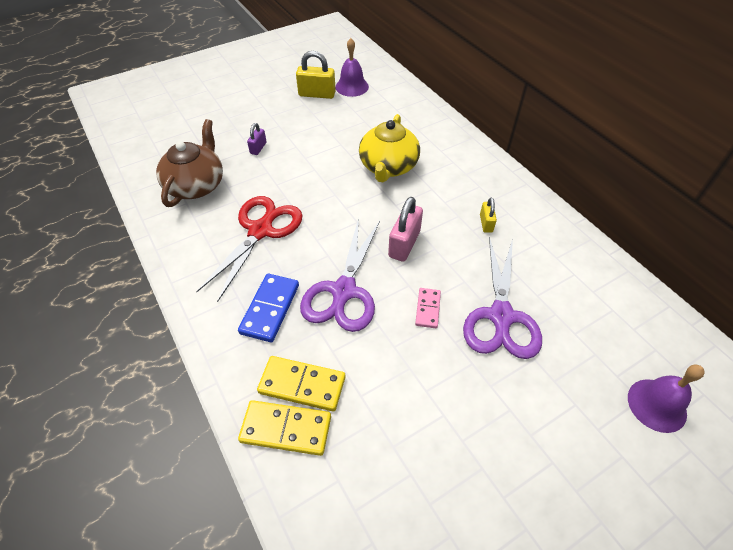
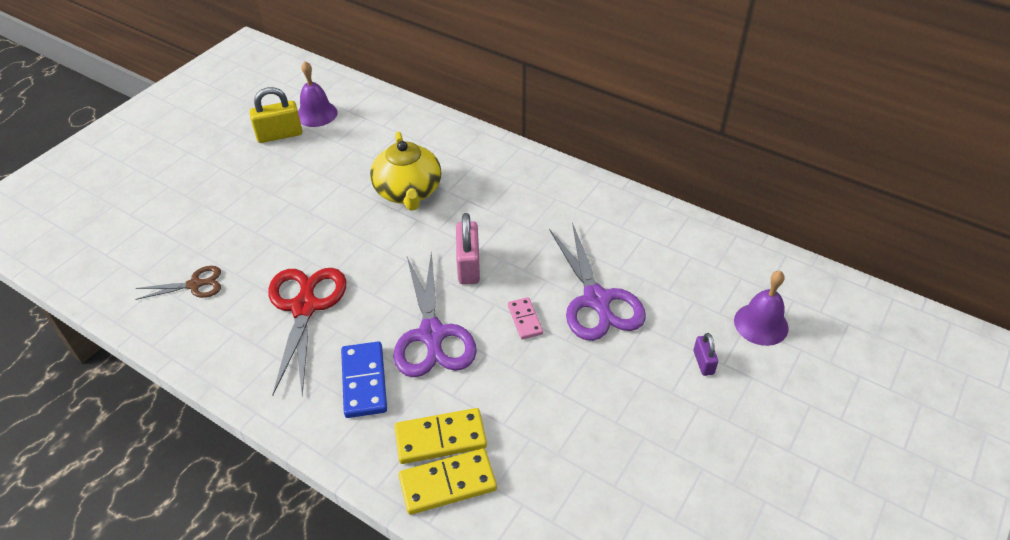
camera: 25 degrees left, 5 degrees down
brown teapot [156,119,223,207] -> brown scissors [135,266,221,300]
purple padlock [247,123,267,155] -> purple padlock moved to [693,333,718,376]
yellow padlock [480,198,497,233] -> none

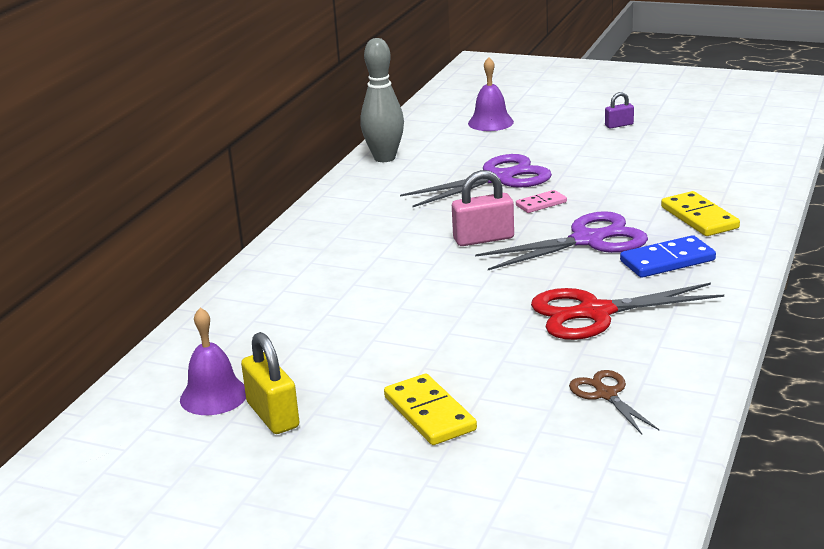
camera: 100 degrees left, 20 degrees down
yellow teapot [370,132,441,211] -> none
yellow domino [399,449,497,515] -> yellow domino moved to [384,374,477,445]
purple padlock [693,333,718,376] -> purple padlock moved to [605,92,634,129]
none -> grey bowling pin [360,38,404,162]

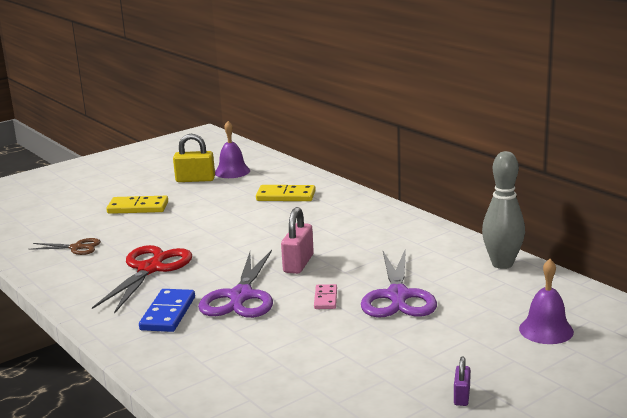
camera: 120 degrees right, 5 degrees down
yellow domino [661,191,740,236] -> yellow domino moved to [256,185,316,201]

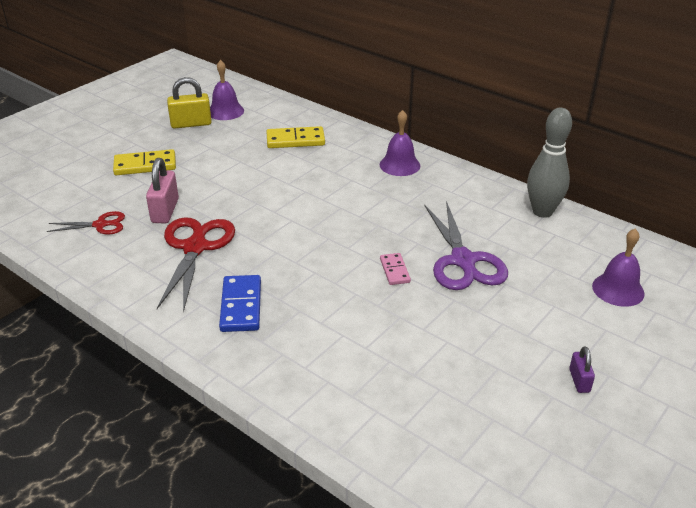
camera: 15 degrees left, 15 degrees up
brown scissors [29,238,101,255] -> red scissors [47,211,125,235]
purple scissors [198,250,273,318] -> none
pink padlock [281,207,314,274] -> pink padlock moved to [146,158,179,223]
none -> purple bell [380,110,420,176]

